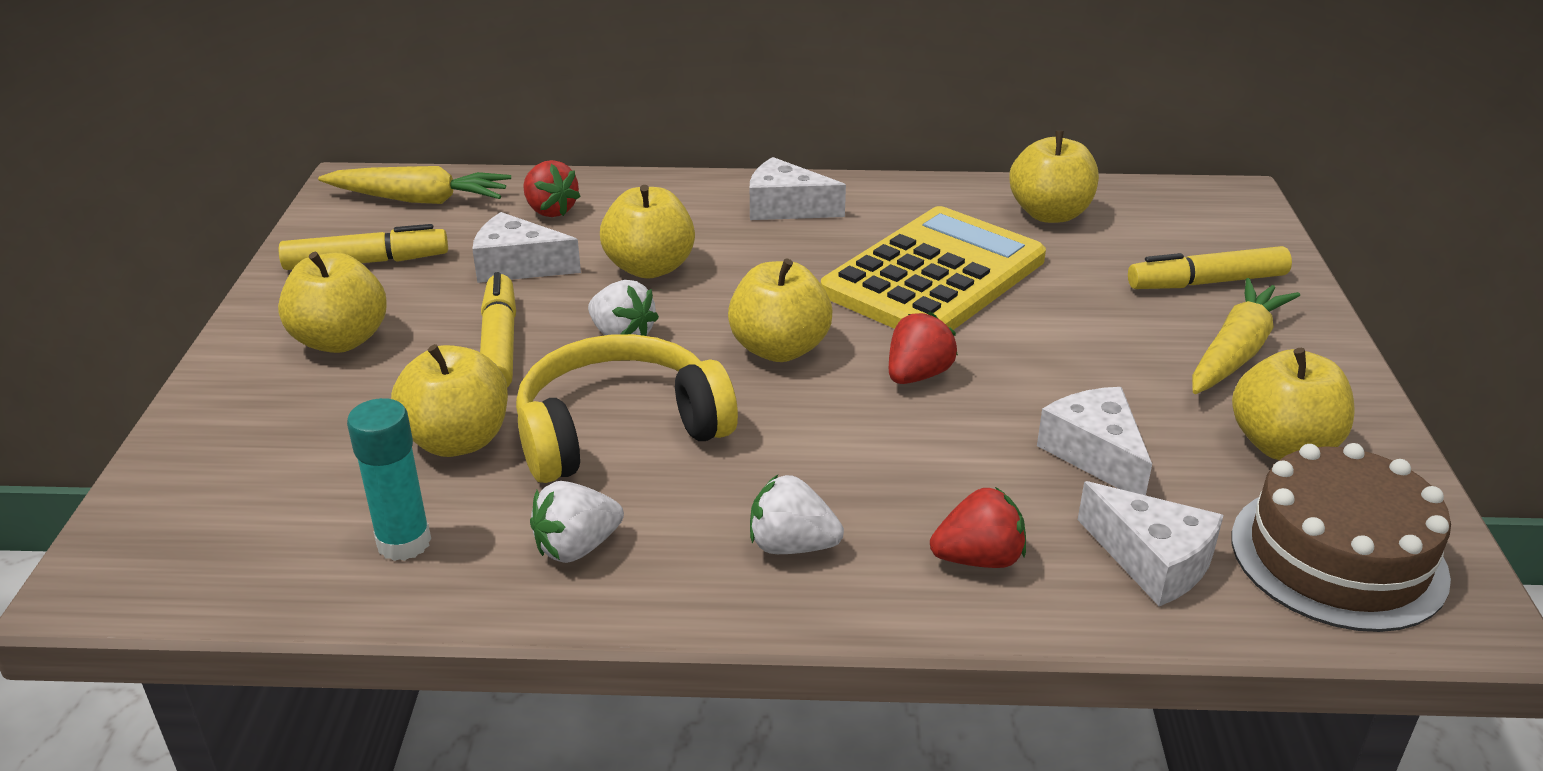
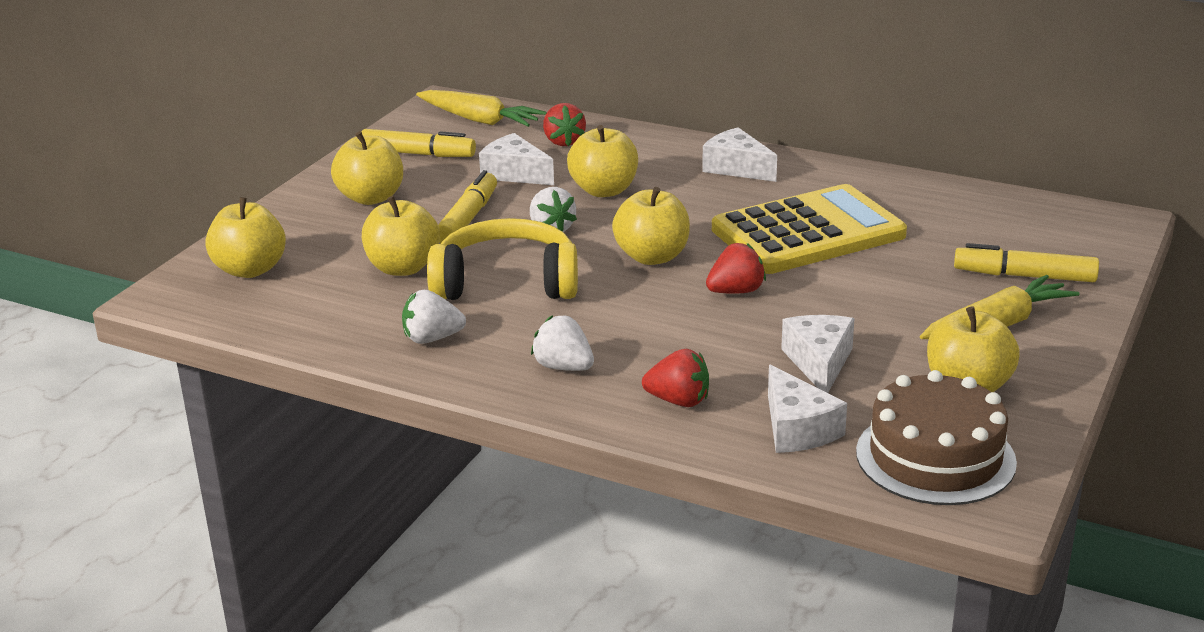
camera: 25 degrees right, 5 degrees down
turquoise glue stick [347,398,431,561] -> none
yellow apple [1009,131,1099,223] -> yellow apple moved to [205,197,286,278]

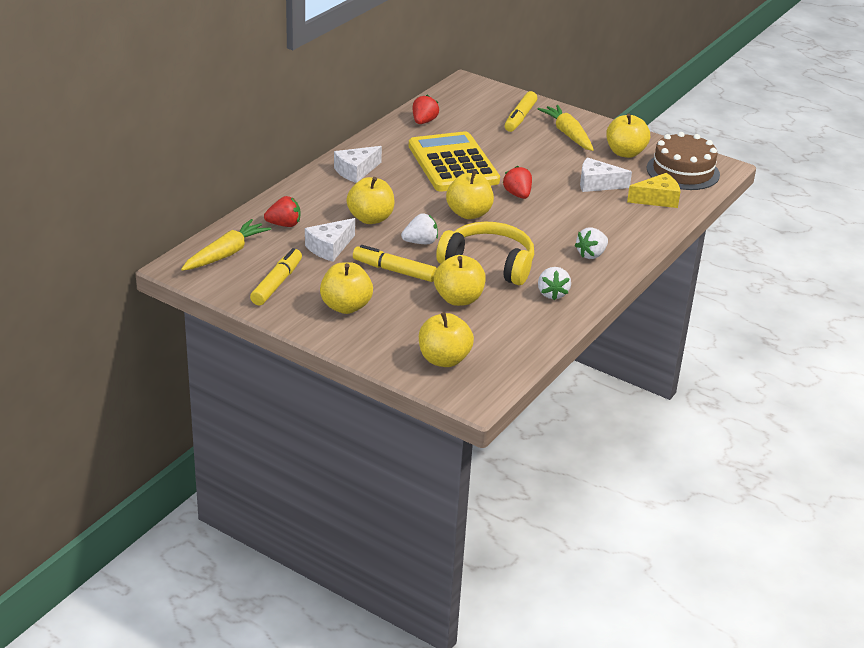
camera: 85 degrees left, 5 degrees up
yellow headphones [427,218,578,300] -> yellow headphones turned 105 degrees clockwise [436,222,534,285]
red strawberry [642,349,709,407] -> red strawberry moved to [413,95,439,124]
white cheese [768,365,847,453] -> yellow cheese [627,173,681,208]

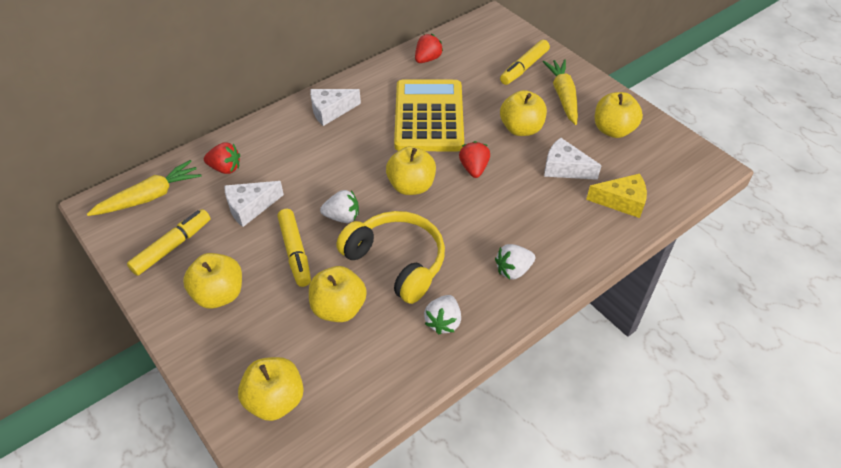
camera: 20 degrees right, 15 degrees up
yellow apple [346,177,394,224] -> yellow apple moved to [500,90,547,136]
yellow marker [353,245,437,282] -> yellow marker turned 150 degrees counterclockwise [277,209,311,287]
brown cake [647,132,720,190] -> none

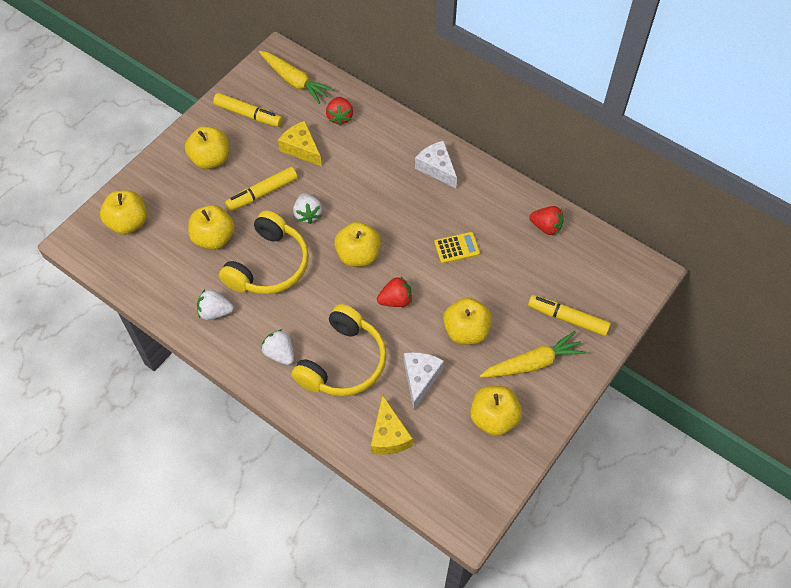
camera: 75 degrees right, 10 degrees up
white cheese [225,181,284,227] -> yellow cheese [278,121,322,167]
yellow calculator [394,79,464,151] -> yellow calculator [434,232,480,264], size x0.40
none -> yellow headphones [291,304,387,396]

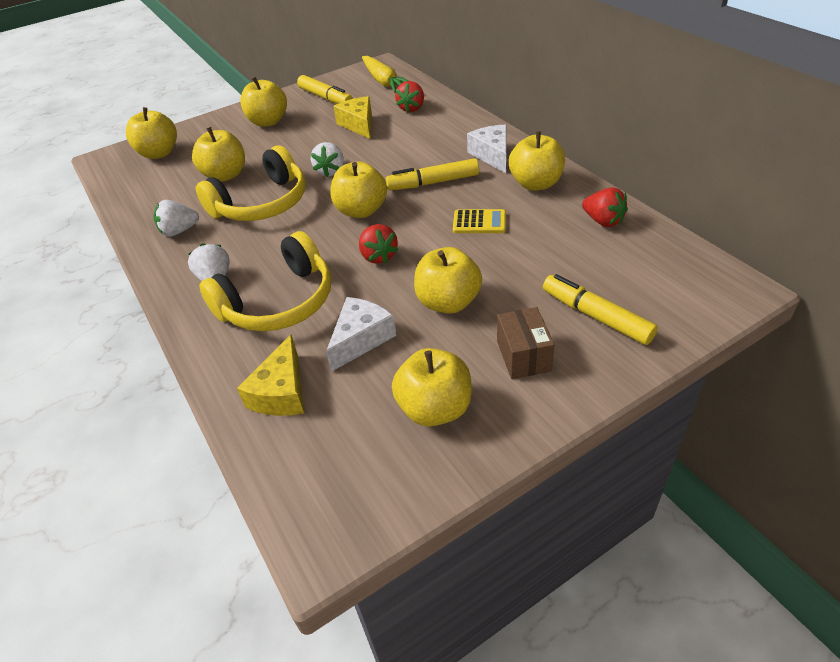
camera: 25 degrees right, 15 degrees down
white strawberry [197,290,234,320] -> white strawberry turned 45 degrees counterclockwise [153,200,199,237]
yellow marker [225,167,298,211] -> yellow marker moved to [386,158,479,190]
red strawberry [377,276,412,307] -> red strawberry turned 60 degrees clockwise [359,224,399,264]
yellow carrot [480,331,587,378] -> brown box [497,307,555,379]
none -> yellow apple [509,131,565,191]

